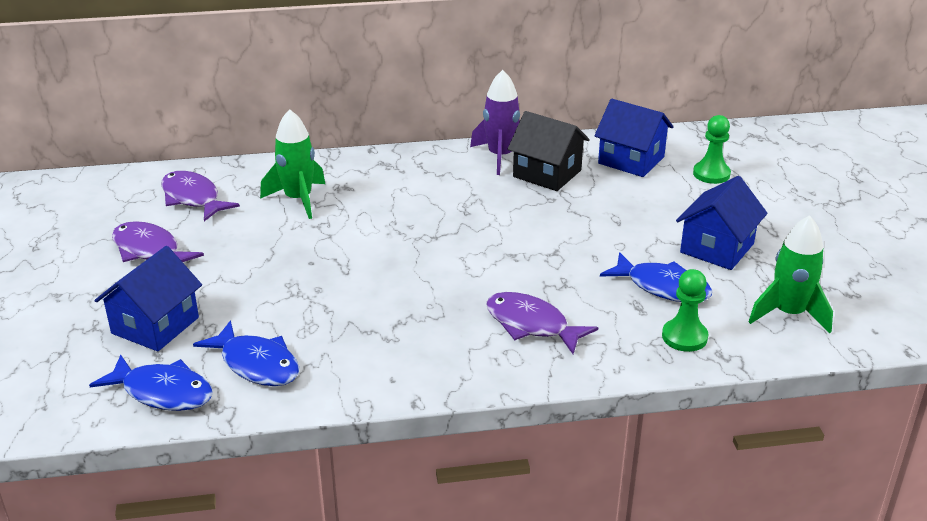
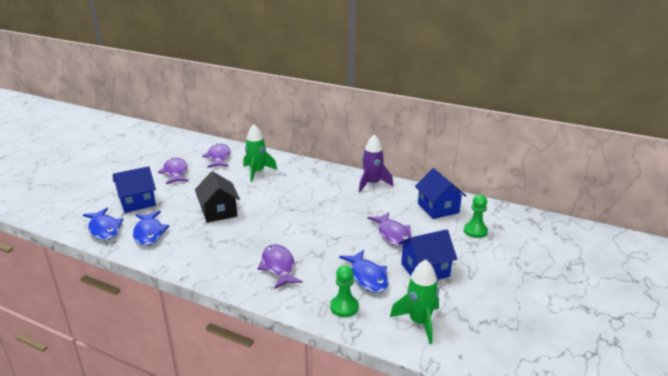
camera: 35 degrees right, 5 degrees down
black house [508,111,590,191] -> black house moved to [195,171,240,223]
none -> purple fish [367,212,412,247]

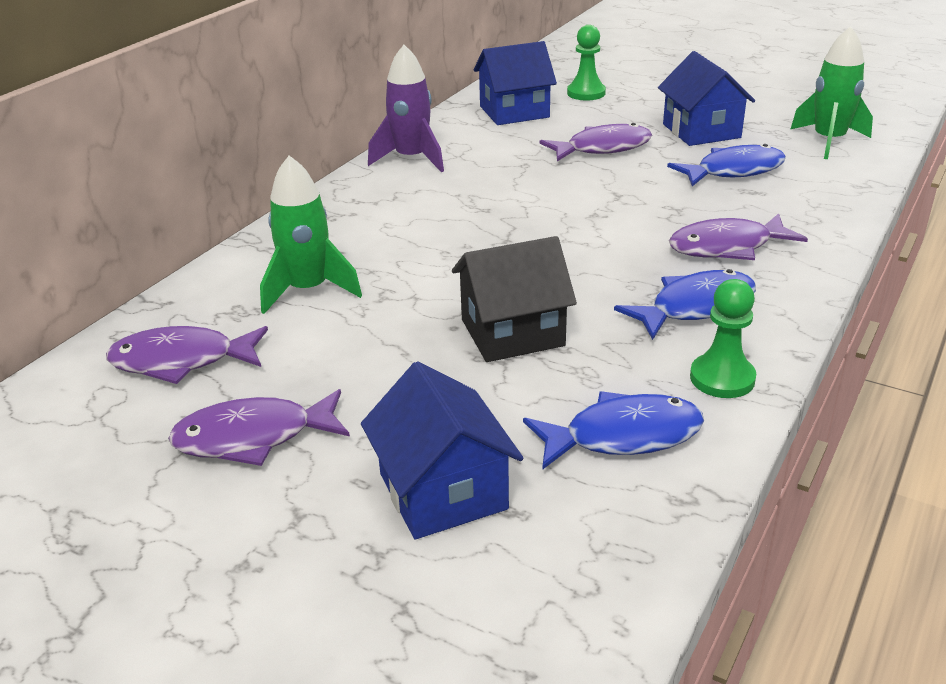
camera: 85 degrees left, 5 degrees up
blue fish [83,208,124,240] -> blue fish moved to [614,269,756,340]
green pawn [330,265,359,317] -> green pawn moved to [690,279,756,398]

